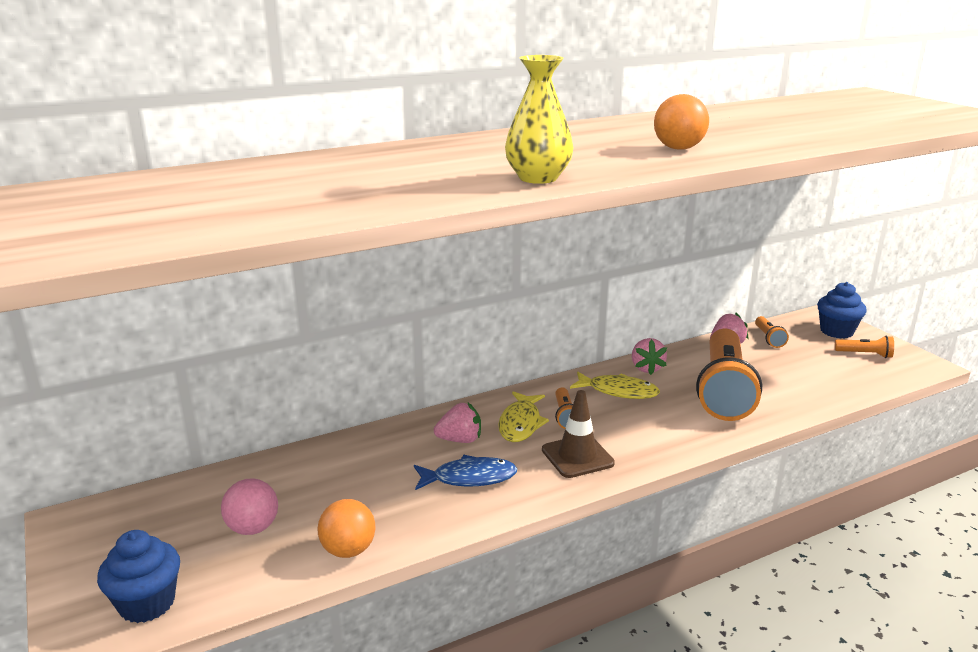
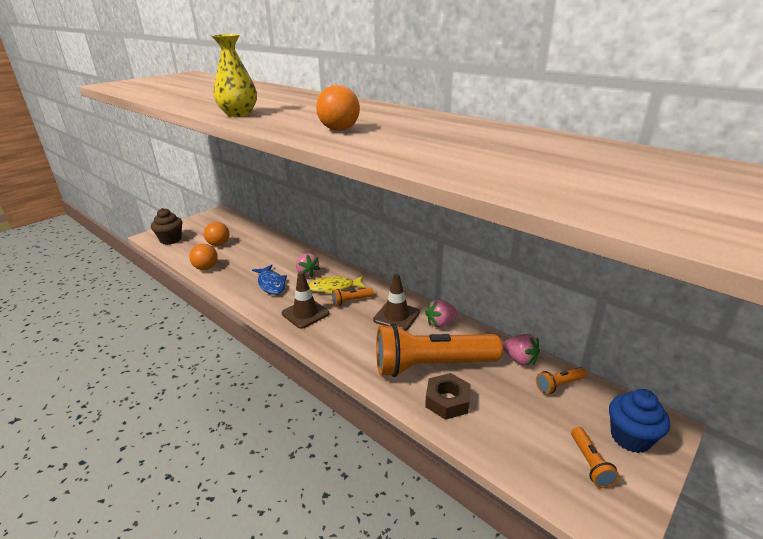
camera: 70 degrees right, 5 degrees up
blue cupcake [97,530,180,623] -> brown cupcake [151,208,182,245]
pink ball [221,478,278,535] -> orange ball [204,222,229,246]
yellow fish [570,372,660,399] -> brown traffic cone [373,274,420,331]
none -> brown nut [425,373,471,420]

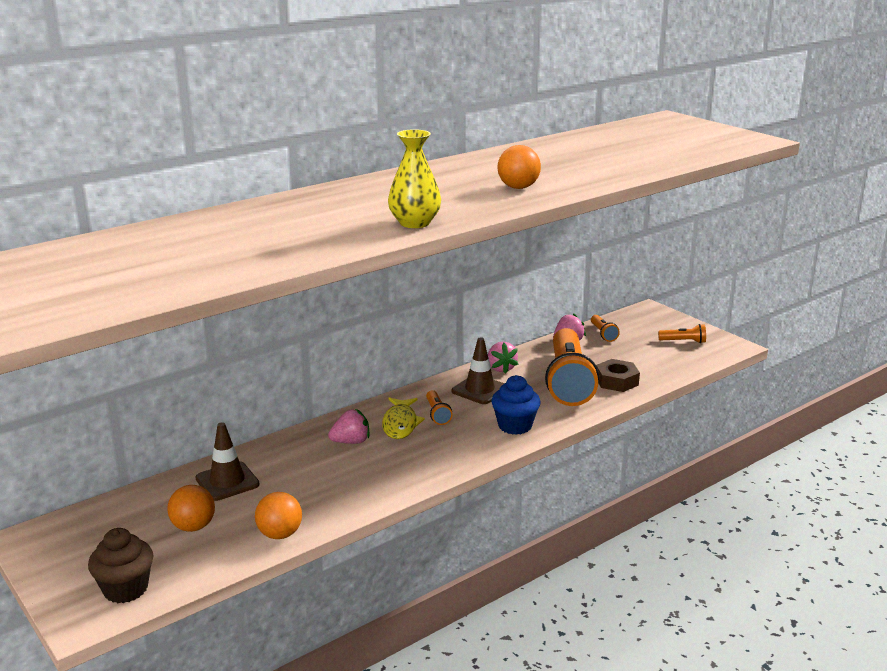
camera: 80 degrees left, 5 degrees down
blue fish [252,265,287,295] -> none
brown traffic cone [282,272,330,329] -> brown traffic cone moved to [196,422,260,501]
blue cupcake [609,389,670,453] -> blue cupcake moved to [491,375,541,435]

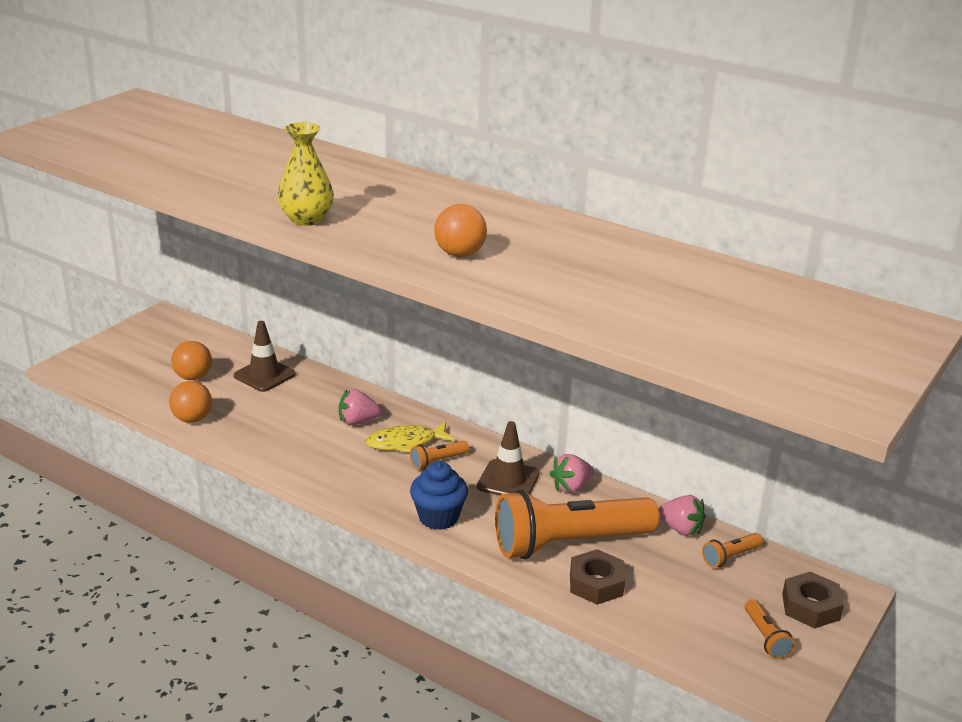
camera: 70 degrees right, 5 degrees up
brown cupcake [88,528,153,603] -> none
pink strawberry [328,409,369,444] -> pink strawberry turned 120 degrees clockwise [339,389,381,425]
none -> brown nut [782,571,844,628]

